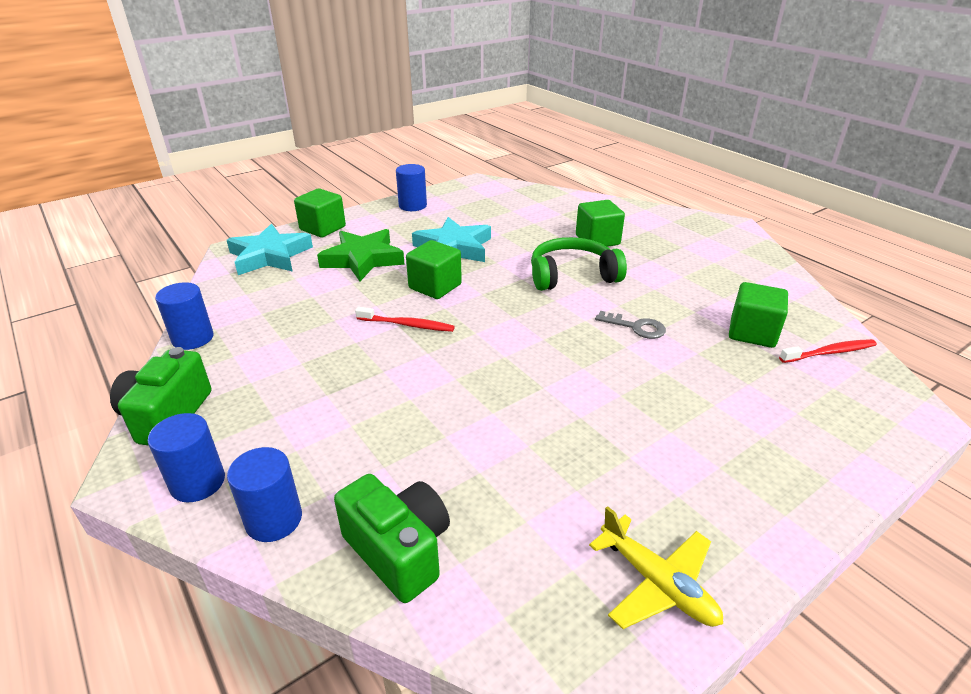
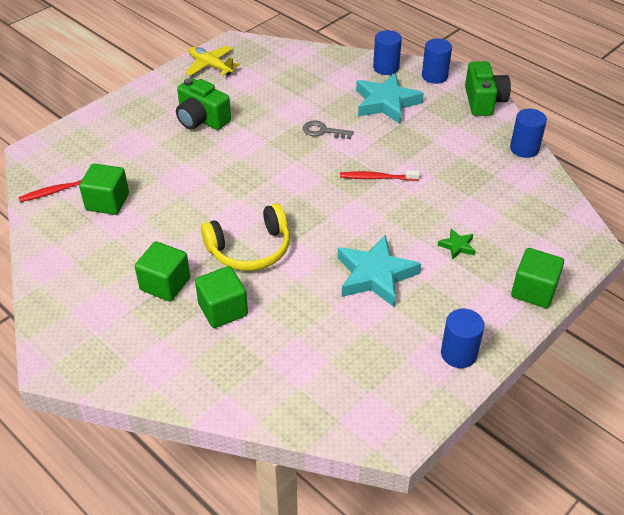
camera: 170 degrees right, 10 degrees up
turquoise star [227,224,313,275] -> turquoise star moved to [356,73,424,124]
green star [317,229,405,281] -> green star [438,229,475,260], size x0.46
green camera [334,474,450,603] -> green camera moved to [176,78,231,130]
green cube [406,240,462,299] -> green cube moved to [135,241,190,301]
green headphones [531,237,627,291] -> yellow headphones [201,204,290,271]
grey key [595,311,666,339] -> grey key moved to [303,120,354,139]

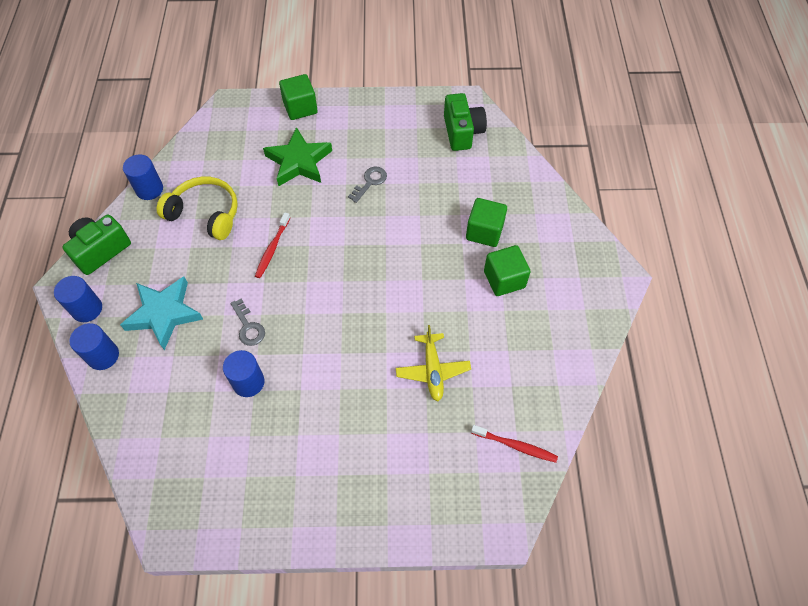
camera: 135 degrees left, 15 degrees up
green cube [79,164,129,215] -> none
green camera [176,78,231,130] -> green camera moved to [444,93,487,151]
yellow plane [185,46,240,76] -> yellow plane moved to [396,325,471,401]
yellow headphones [201,204,290,271] -> yellow headphones moved to [157,177,238,240]
turquoise star [337,235,421,307] -> grey key [348,167,387,203]
red toothbrush [340,170,420,181] -> red toothbrush turned 60 degrees clockwise [255,212,290,278]
green star [438,229,475,260] -> green star [263,127,332,186], size x2.19
blue cylinder [441,309,484,368] -> blue cylinder moved to [223,350,264,397]

